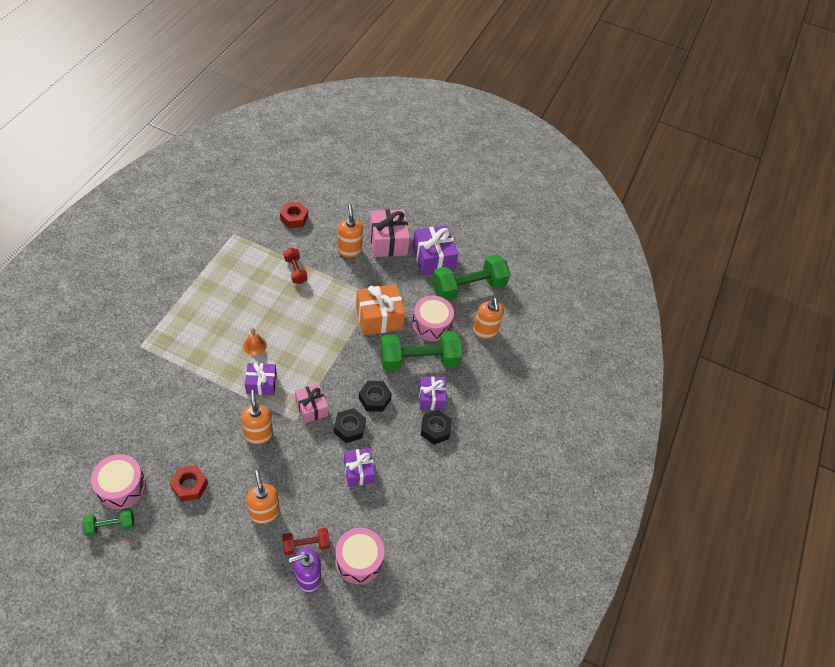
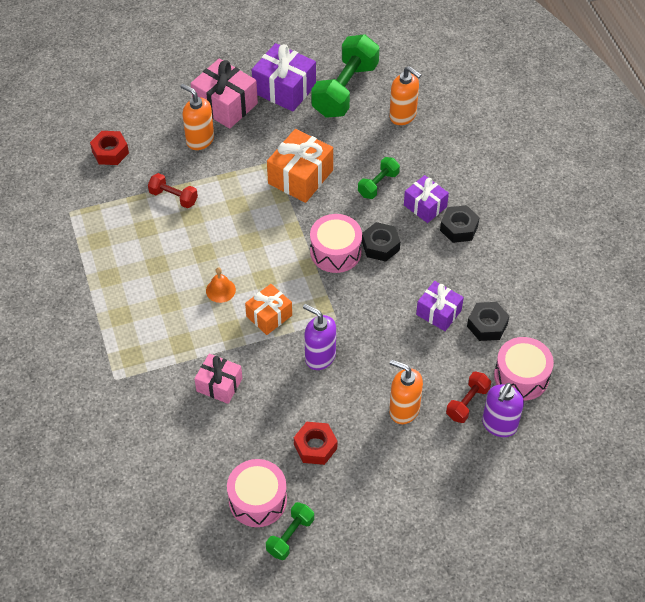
camera: 35 degrees left, 0 degrees up
orange soap dispenser [241,390,273,444] -> purple soap dispenser [303,304,336,370]
purple gift [245,363,277,395] -> orange gift [245,284,292,335]
pink gift [295,384,328,423] -> pink gift moved to [194,354,242,404]
black nut [334,408,366,443] -> black nut moved to [467,302,509,341]
green dumbbell [380,331,462,371] -> green dumbbell [358,157,400,199], size x0.50
pink drum [412,296,454,341] -> pink drum moved to [310,214,362,273]

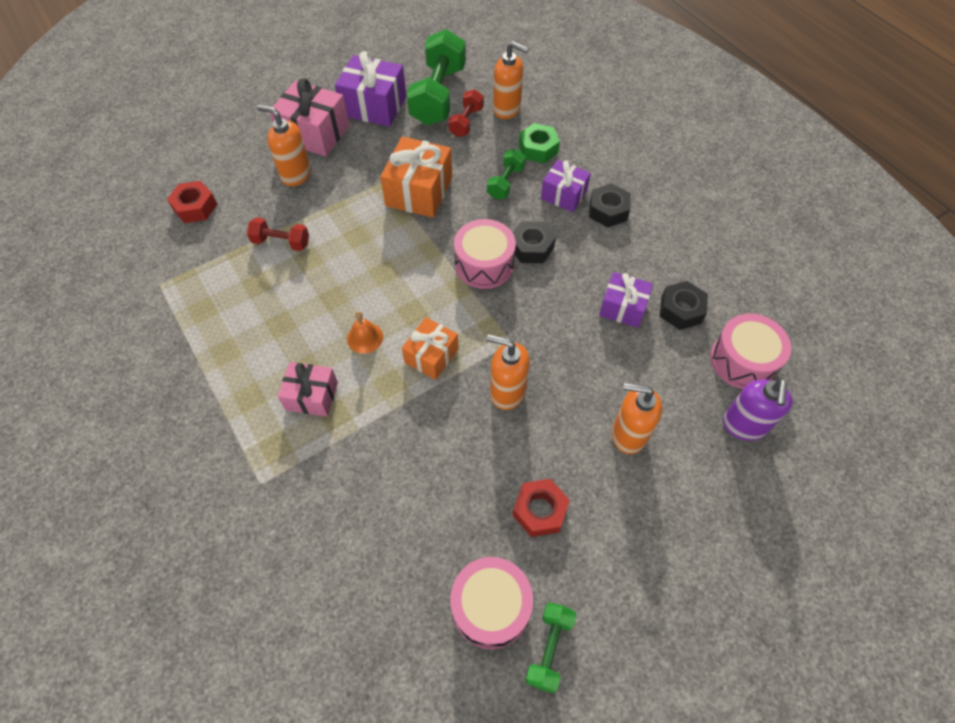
camera: 15 degrees left, 5 degrees up
pink gift [194,354,242,404] -> pink gift moved to [278,362,338,416]
purple soap dispenser [303,304,336,370] -> orange soap dispenser [486,334,530,410]
red dumbbell [446,372,491,423] -> red dumbbell moved to [448,89,484,137]
none -> green nut [519,123,560,163]

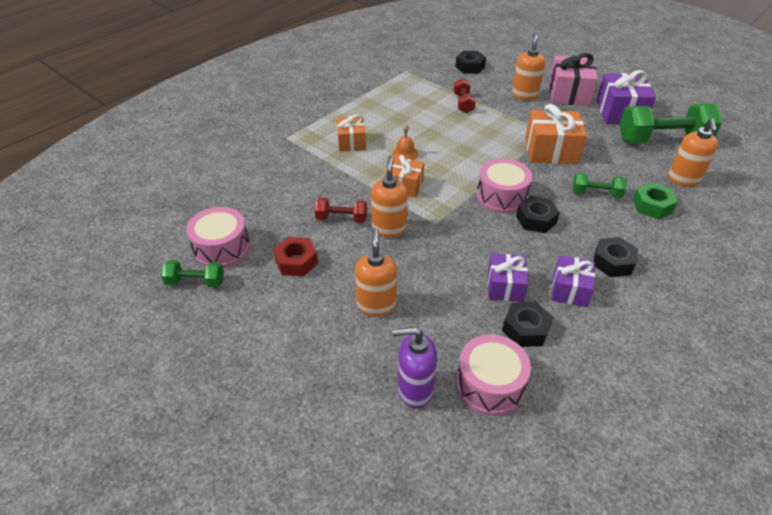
camera: 75 degrees right, 15 degrees down
red nut [167,181,217,223] -> black nut [456,51,486,74]
pink gift [278,362,338,416] -> orange gift [337,115,366,152]
red dumbbell [448,89,484,137] -> red dumbbell moved to [314,198,367,223]
purple gift [541,160,591,212] -> purple gift moved to [551,255,595,307]

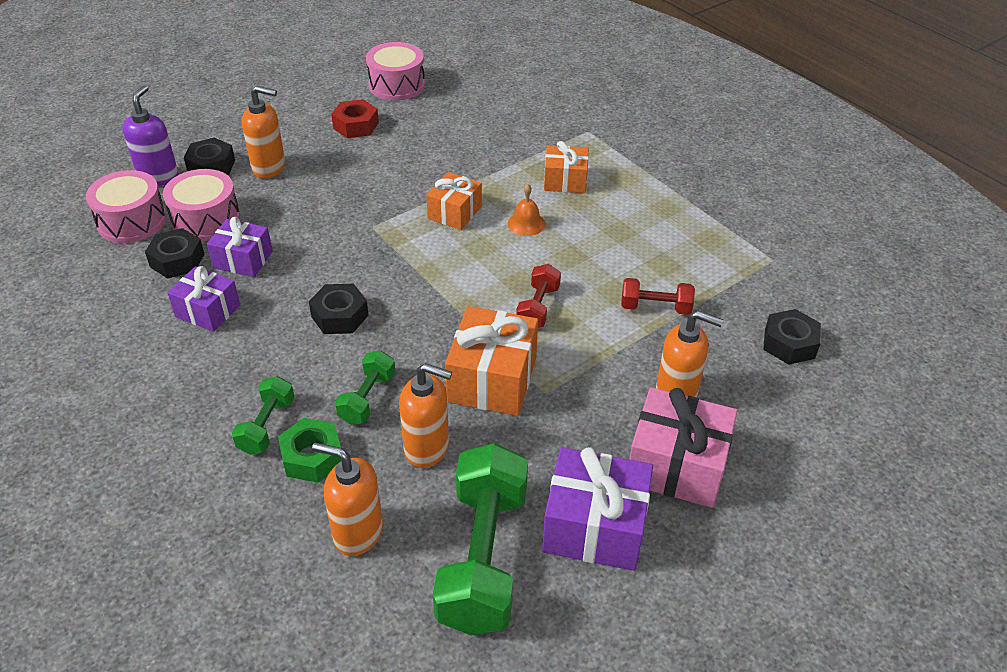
camera: 100 degrees right, 0 degrees up
green dumbbell [161,260,224,288] -> green dumbbell moved to [232,376,295,455]
red dumbbell [314,198,367,223] -> red dumbbell moved to [516,264,561,328]
orange soap dispenser [371,155,408,238] -> orange soap dispenser moved to [399,363,452,468]
pink drum [477,158,532,213] -> pink drum moved to [163,169,240,241]
black nut [593,237,638,277] -> black nut moved to [184,138,235,175]

